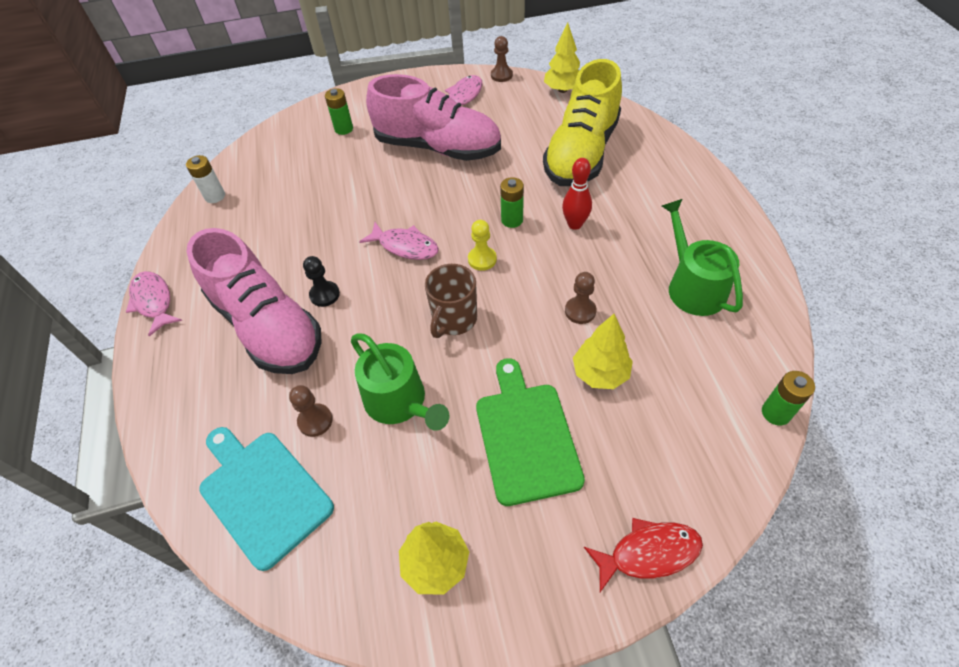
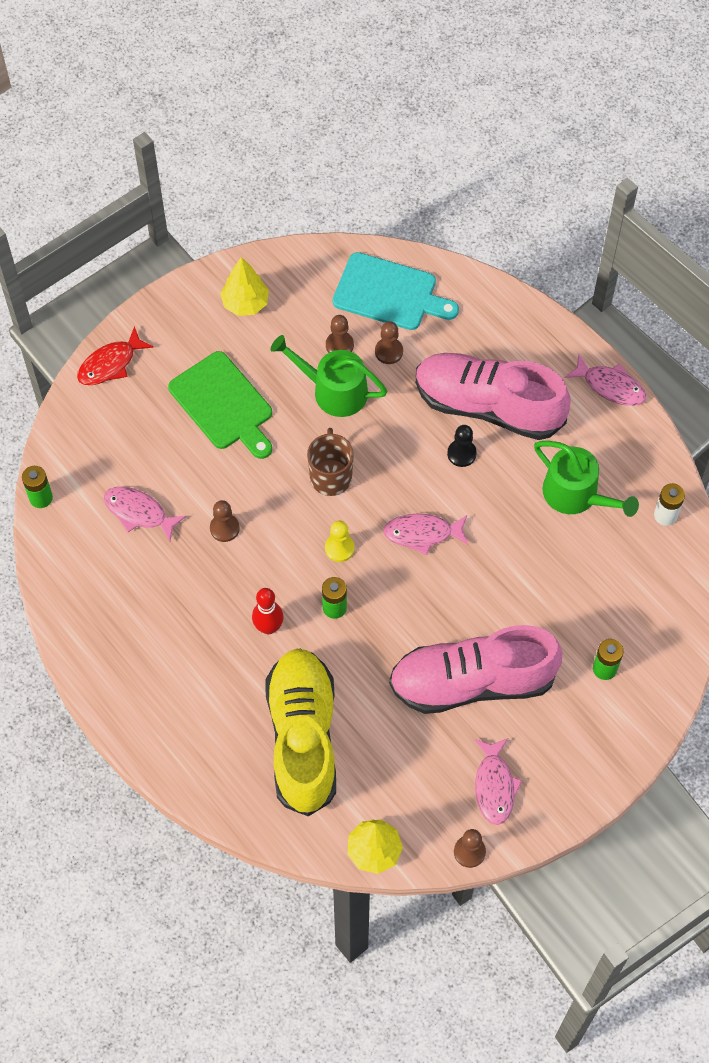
camera: 150 degrees right, 10 degrees up
yellow tree [573,314,633,389] -> none
green watering can [662,199,743,316] -> green watering can moved to [534,441,639,517]
none -> pink fish [104,487,187,542]
none -> brown pawn [326,315,354,353]

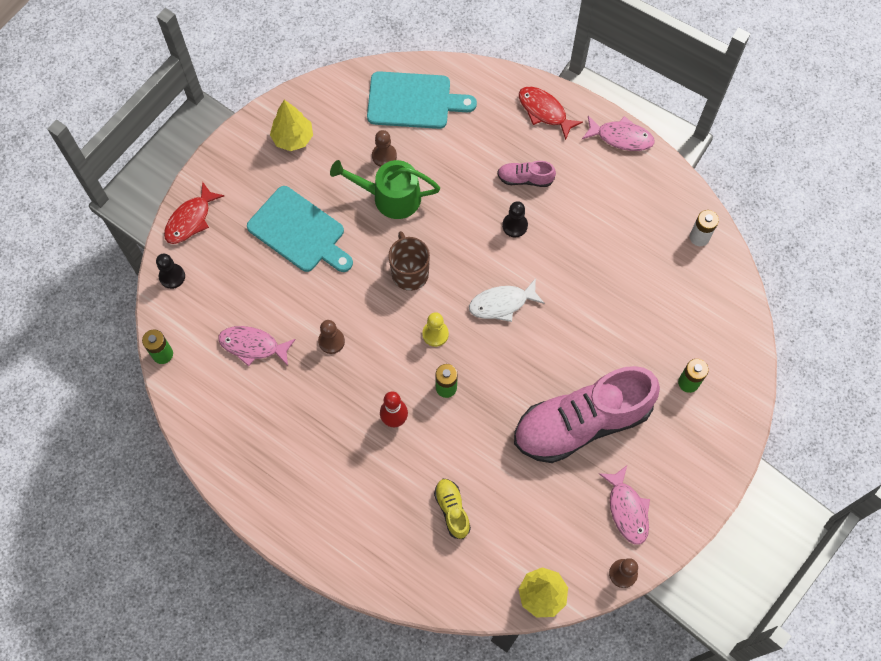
camera: 15 degrees left, 5 degrees up
green cutting board [168,351,272,459] -> turquoise cutting board [247,186,353,272]
yellow shoe [265,649,336,816] -> yellow shoe [434,479,471,539], size x0.41
brown pawn [375,321,403,364] -> none
pink fish [383,514,469,555] -> white fish [469,278,545,322]
pink shoe [416,353,571,440] -> pink shoe [497,161,556,187], size x0.41
green watering can [534,441,639,517] -> none
none -> black pawn [156,254,185,289]
none -> red fish [519,87,583,140]

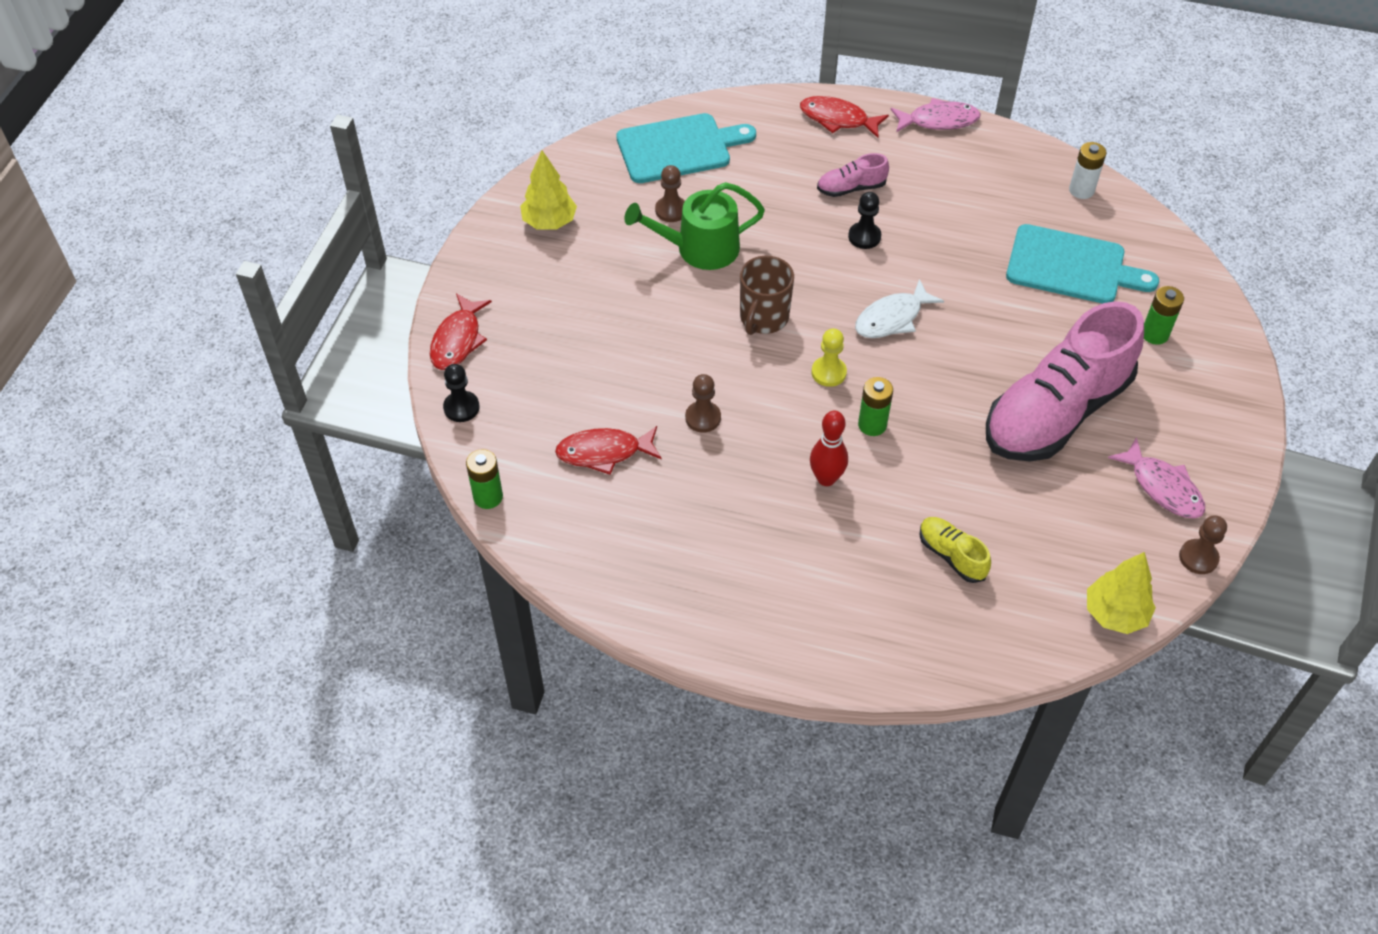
camera: 20 degrees left, 15 degrees down
pink fish [218,326,296,367] -> red fish [555,426,662,475]
turquoise cutting board [247,186,353,272] -> turquoise cutting board moved to [1006,224,1159,304]
brown mug [388,231,430,291] -> brown mug turned 120 degrees counterclockwise [740,256,794,335]

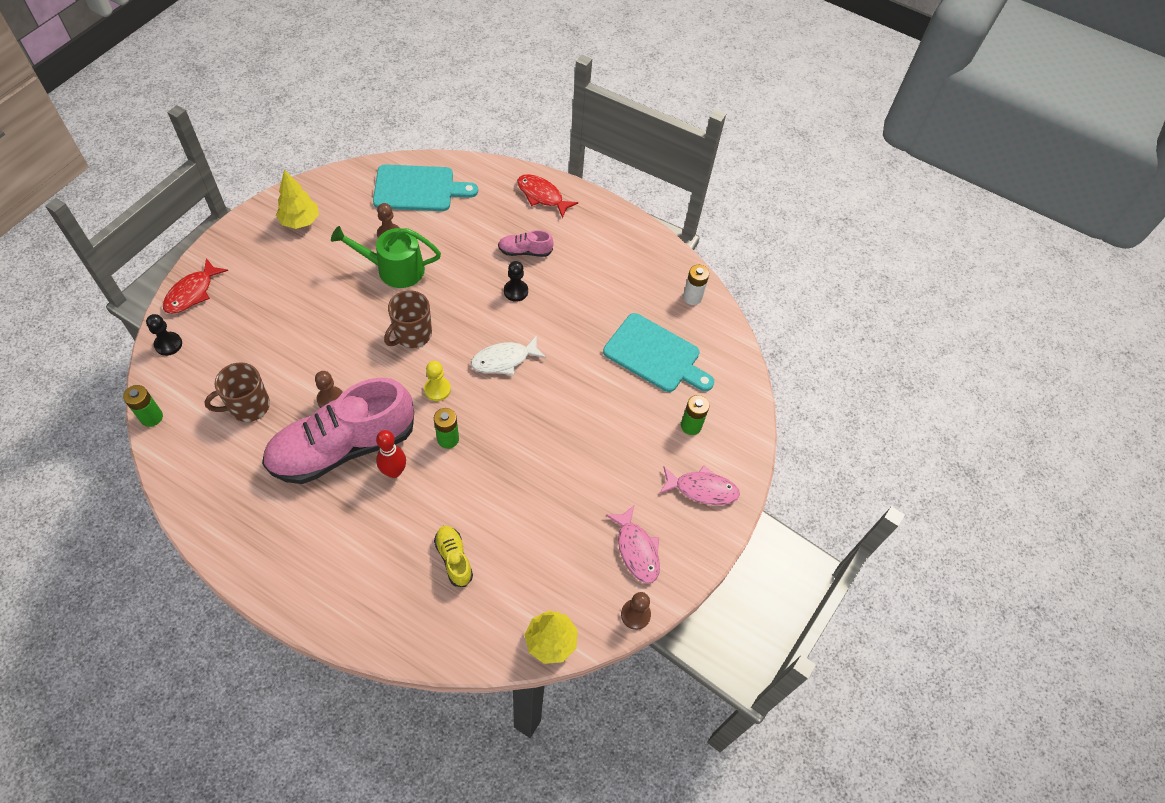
camera: 10 degrees right, 5 degrees up
red fish [555,426,662,475] -> brown mug [204,362,270,422]
pink fish [890,98,981,132] -> pink fish moved to [659,465,740,505]
pink shoe [986,301,1144,462] -> pink shoe moved to [262,378,414,484]

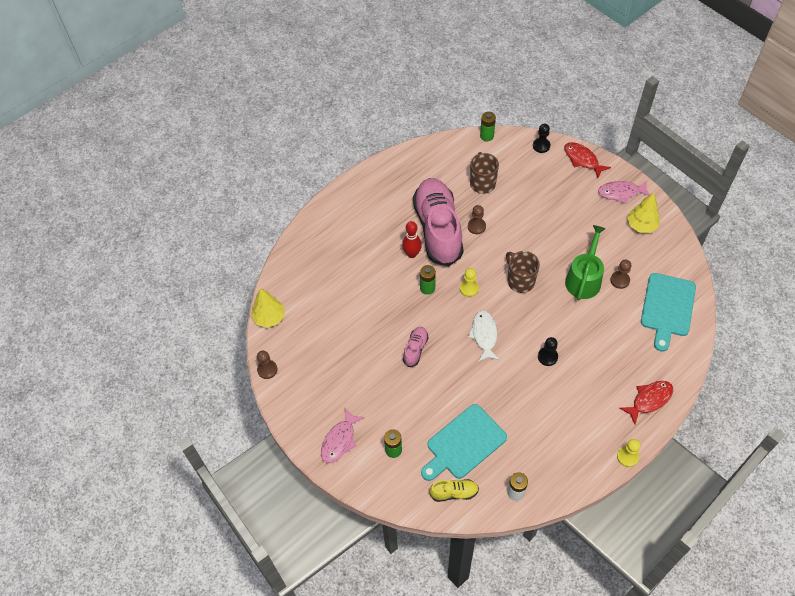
camera: 115 degrees right, 0 degrees up
yellow shoe [434,526,473,587] -> yellow shoe moved to [429,479,479,502]
pink shoe [498,230,553,257] -> pink shoe moved to [403,327,428,367]
pink fish [606,506,660,583] -> pink fish moved to [598,181,650,204]
none -> yellow pawn [617,439,641,467]

